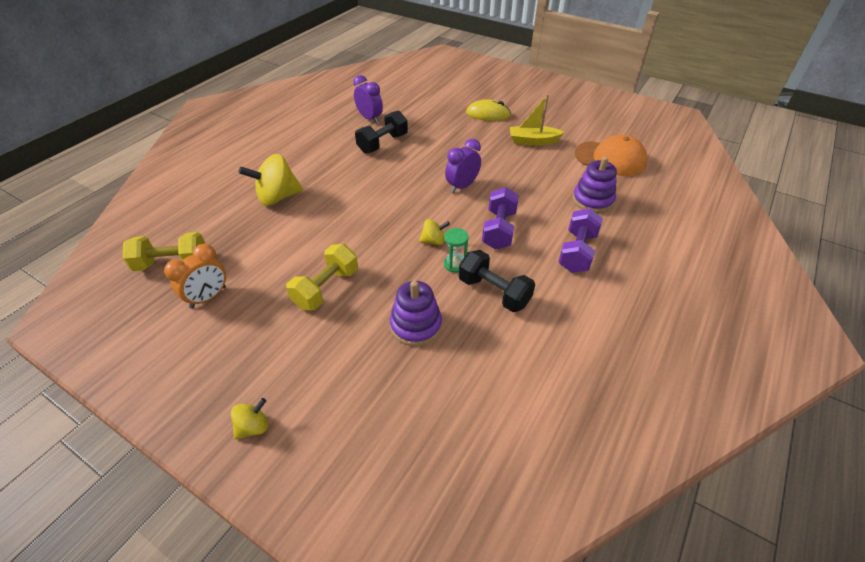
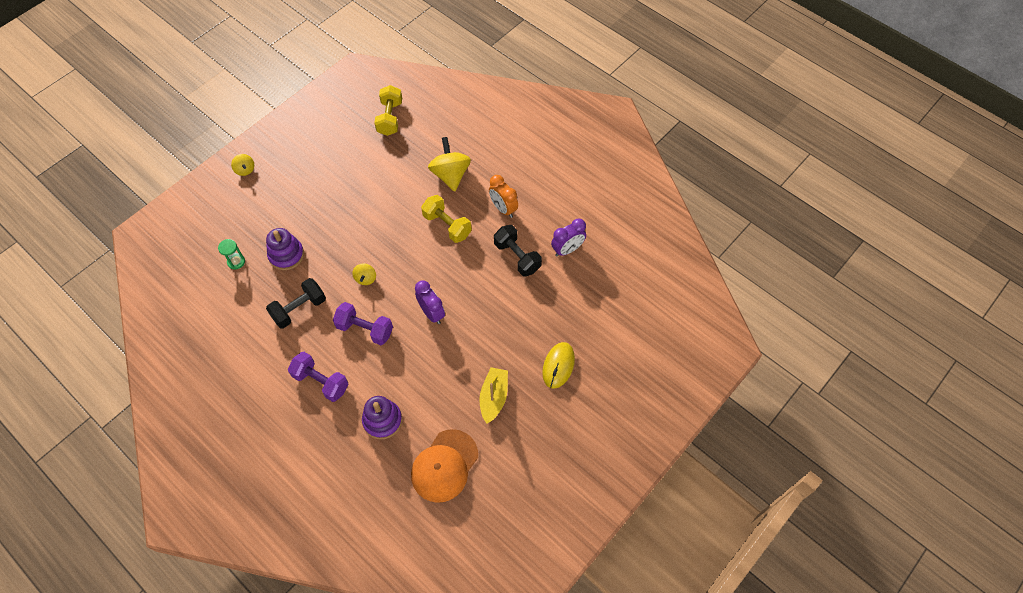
camera: 100 degrees right, 15 degrees up
orange clock [164,244,226,308] -> orange clock moved to [489,175,518,218]
yellow dumbbell [286,244,358,311] -> yellow dumbbell moved to [421,195,472,243]
green hourglass [444,228,469,273] -> green hourglass moved to [218,239,245,269]

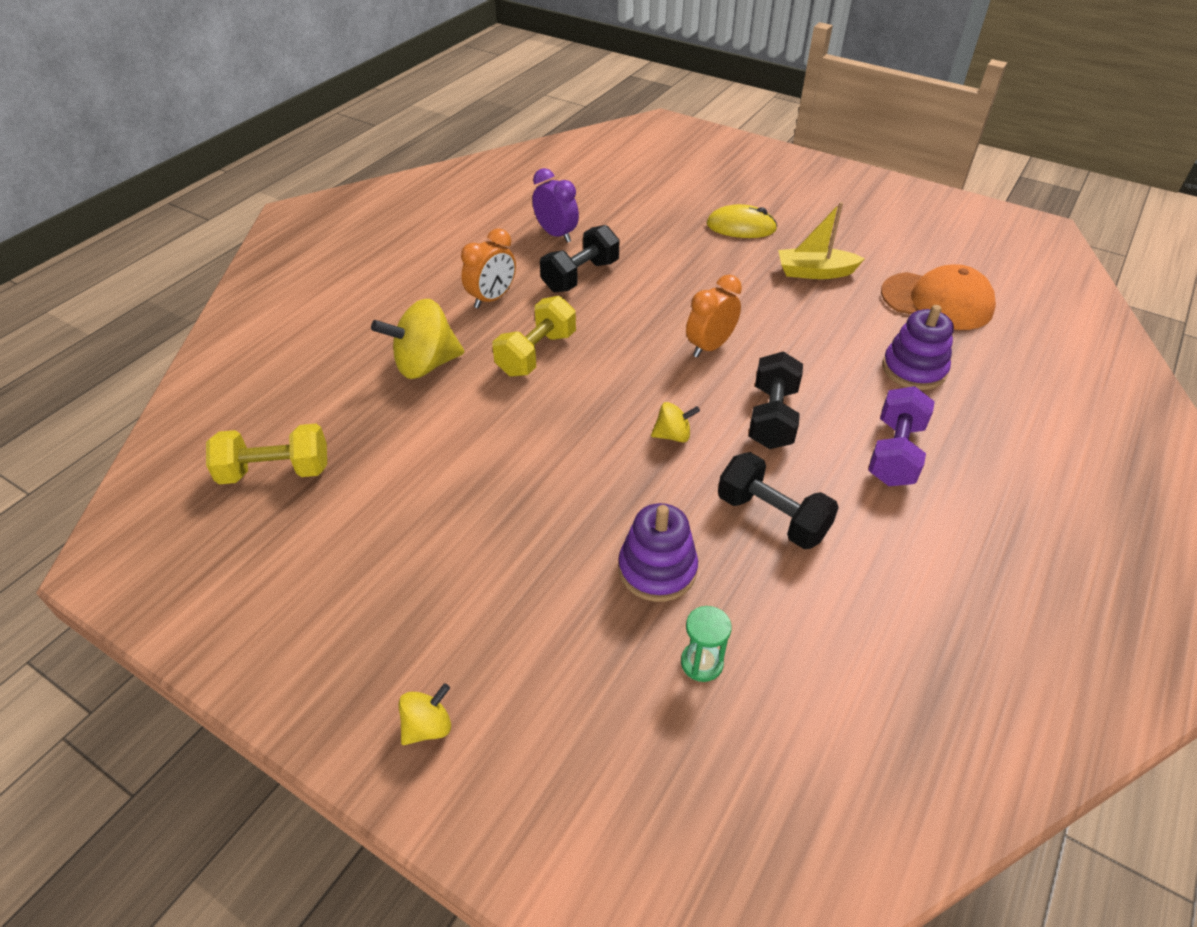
camera: 100 degrees left, 15 degrees down
purple dumbbell [333,302,393,345] -> black dumbbell [749,351,803,449]
purple clock [415,280,445,324] -> orange clock [686,275,742,358]

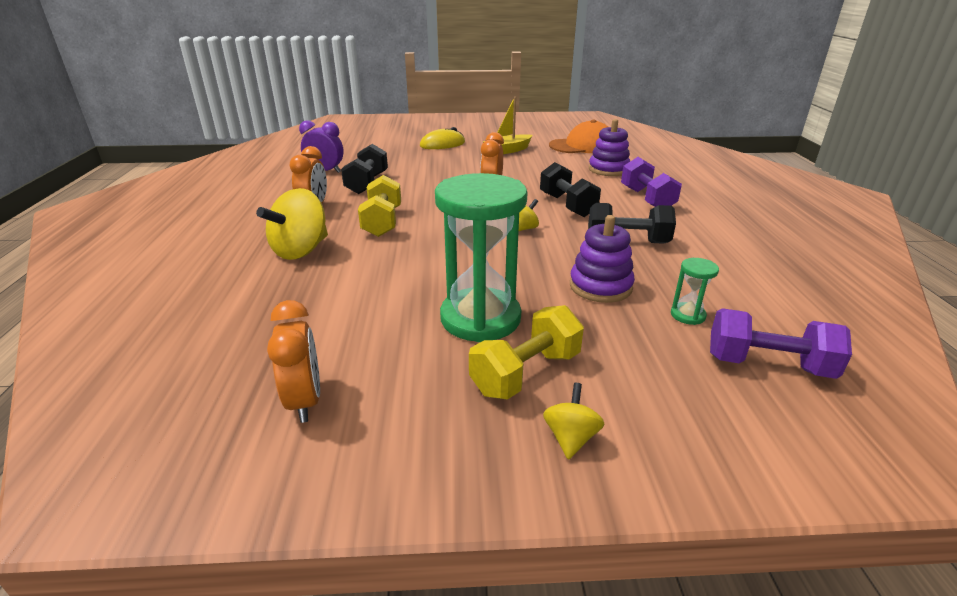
camera: 35 degrees left, 15 degrees down
yellow dumbbell [206,424,327,484] -> yellow dumbbell moved to [469,305,584,400]
none -> orange clock [267,300,320,423]
none -> green hourglass [435,173,528,342]
none -> purple dumbbell [710,308,852,379]

